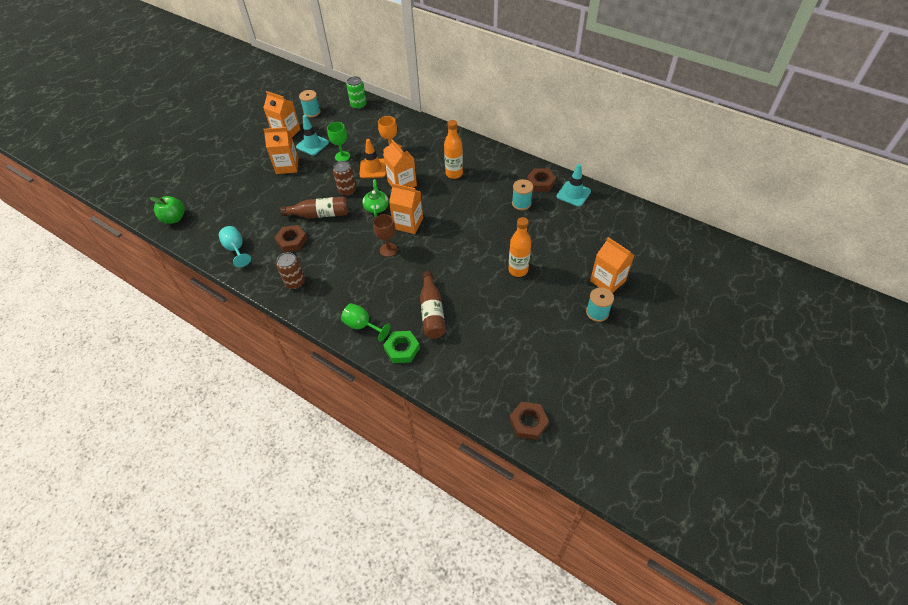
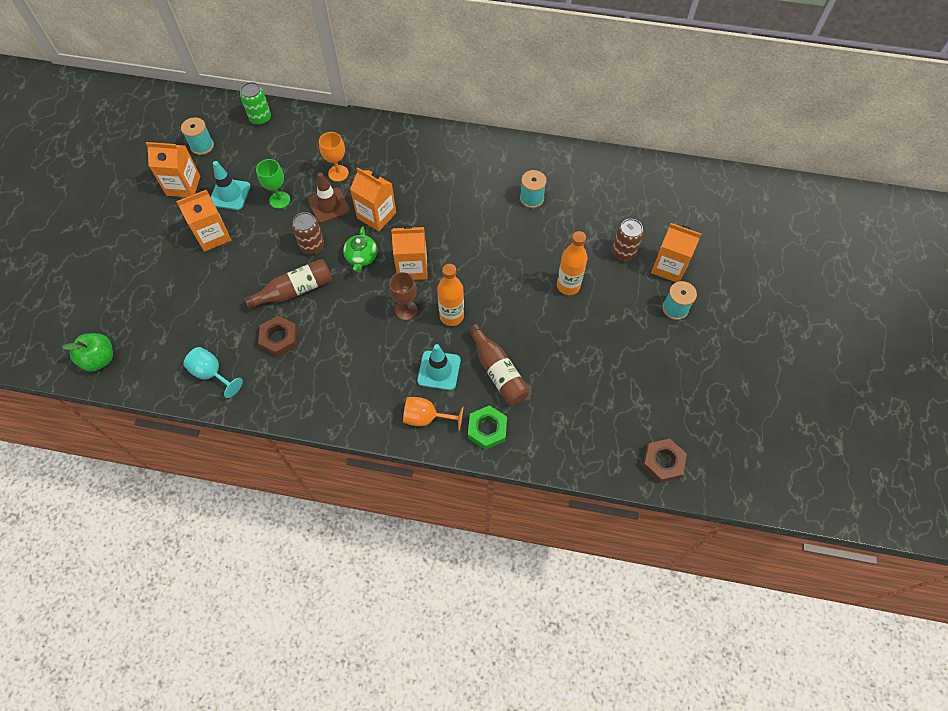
camera: 25 degrees left, 10 degrees up
brown can [276,252,305,289] -> brown can moved to [612,219,644,261]
green goblet [341,303,390,342] -> orange goblet [403,397,464,431]
orange traffic cone [359,139,386,178] -> brown traffic cone [308,173,350,223]
green teapot [362,179,389,217] -> green teapot turned 150 degrees counterclockwise [343,226,377,272]
orange bottle [444,120,463,179] -> orange bottle moved to [437,264,464,326]
brown nut [527,168,556,192] -> none
turquoise traffic cone [557,164,591,207] -> turquoise traffic cone moved to [417,344,461,390]

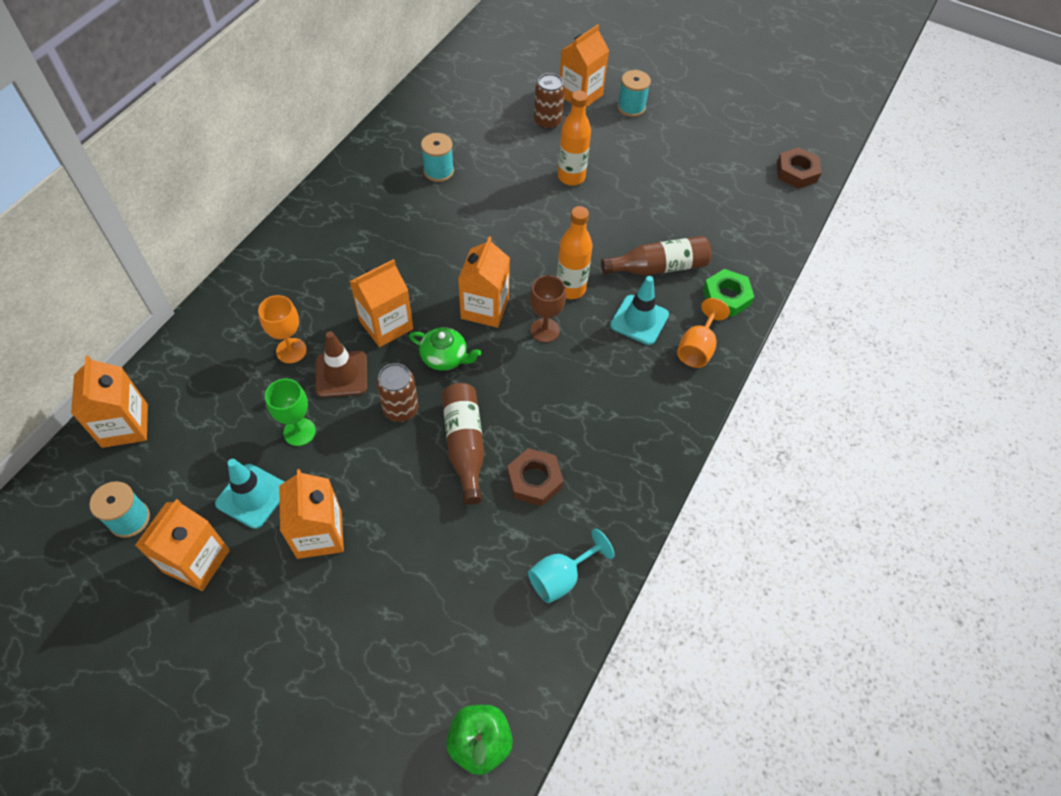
camera: 75 degrees left, 5 degrees down
green can [240,82,271,125] -> orange carton [71,356,148,448]

